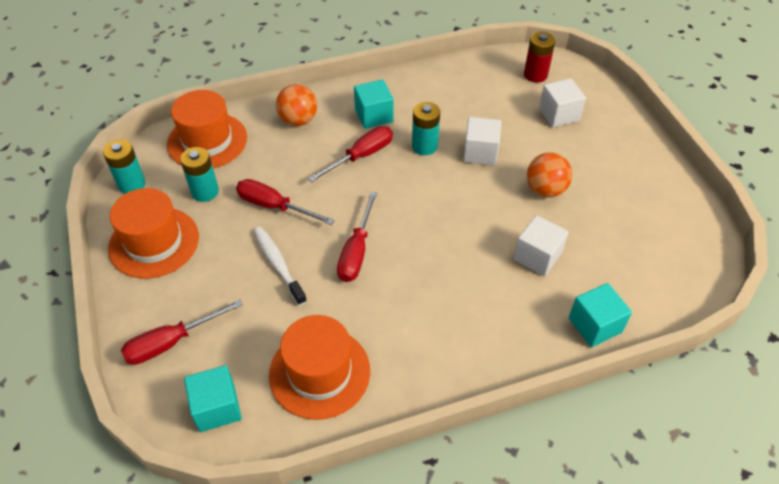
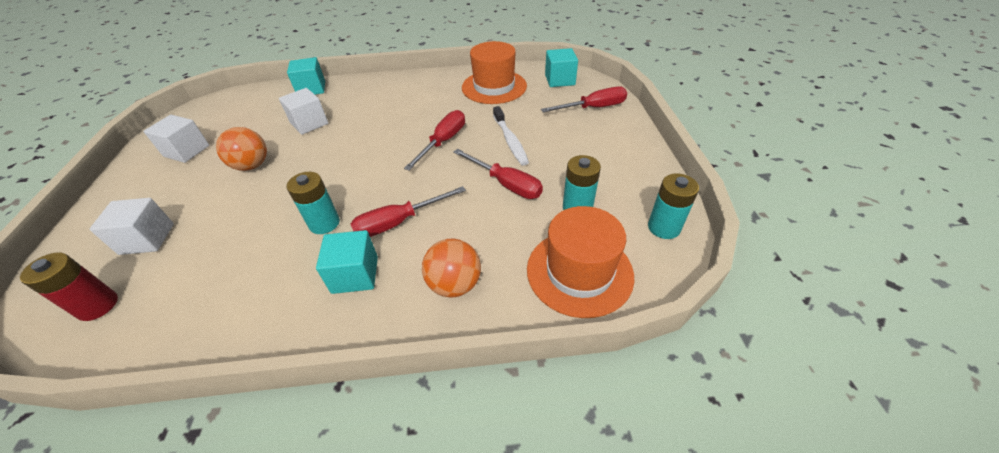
camera: 165 degrees left, 5 degrees down
orange hat [108,188,199,279] -> none
white cube [463,117,501,166] -> white cube moved to [143,115,209,163]

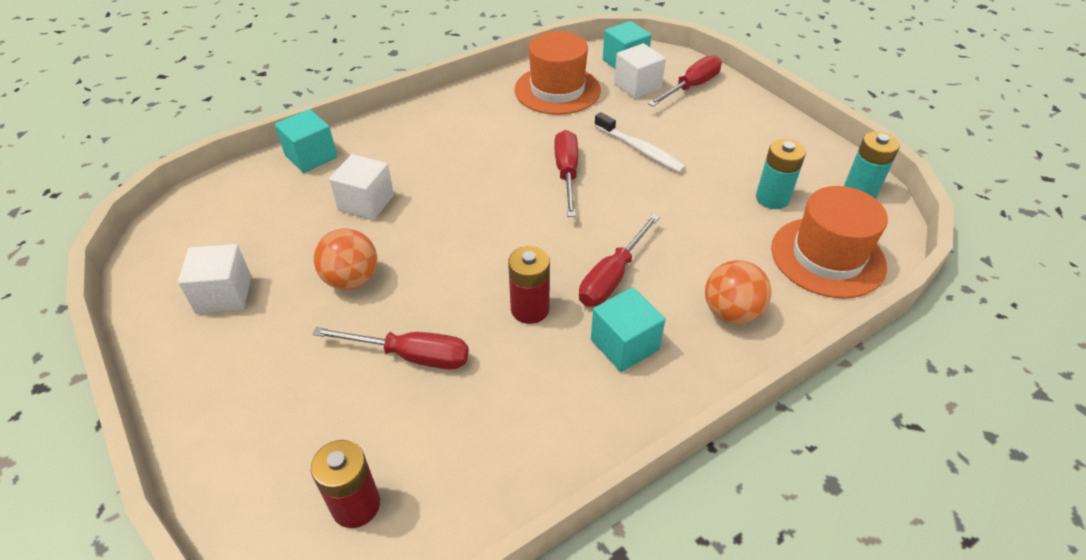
camera: 30 degrees left, 0 degrees up
white cube [89,198,174,255] -> white cube moved to [614,43,666,99]
turquoise battery [287,172,340,234] -> red battery [508,246,550,324]
red screwdriver [453,149,543,199] -> red screwdriver moved to [312,327,469,369]

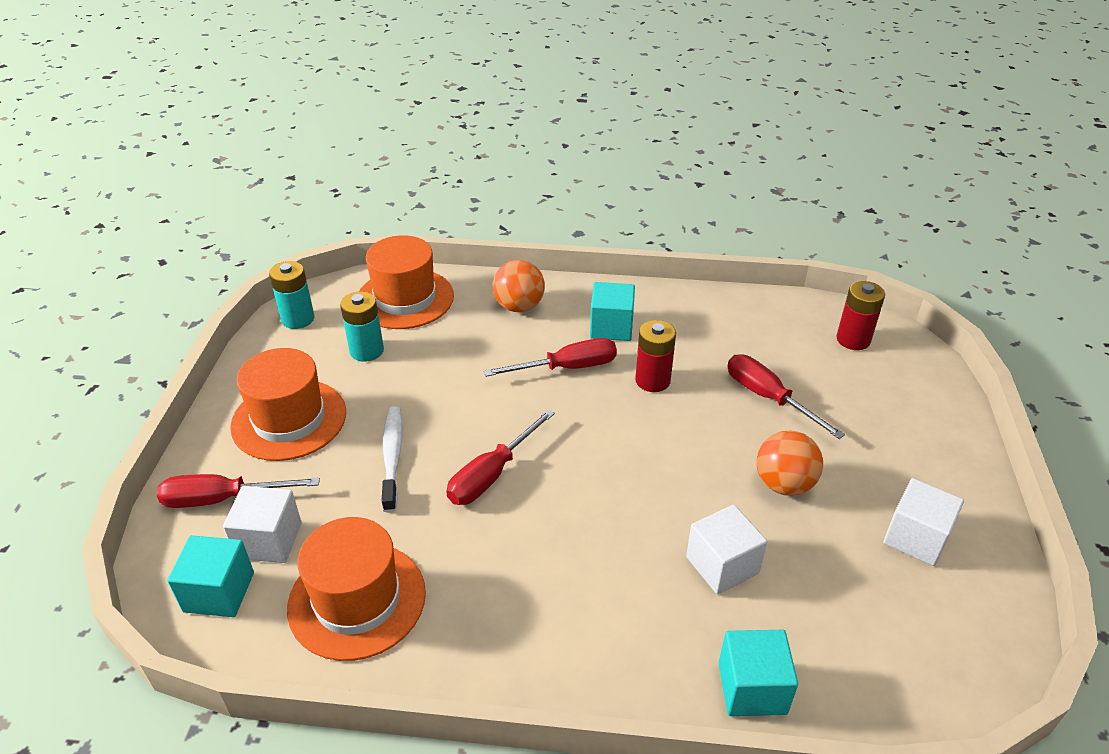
camera: 140 degrees left, 5 degrees down
none -> orange hat [230,348,346,461]

